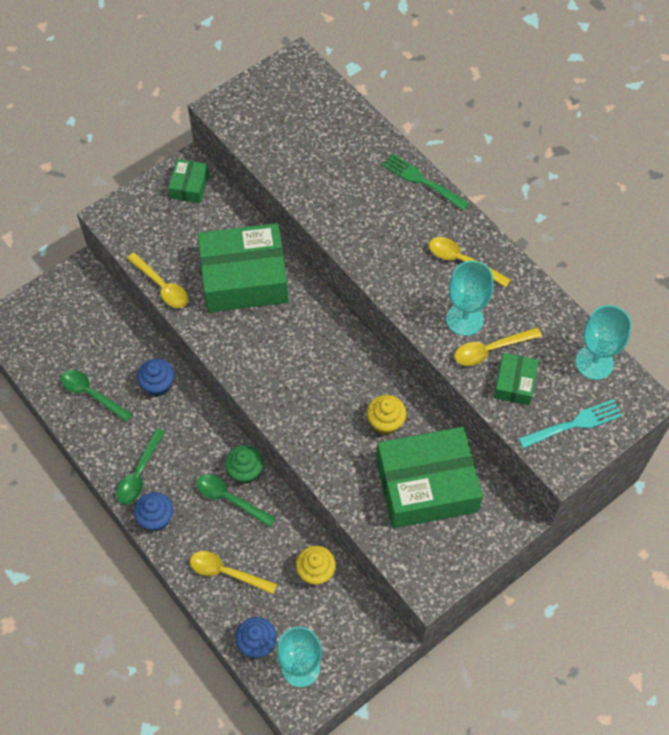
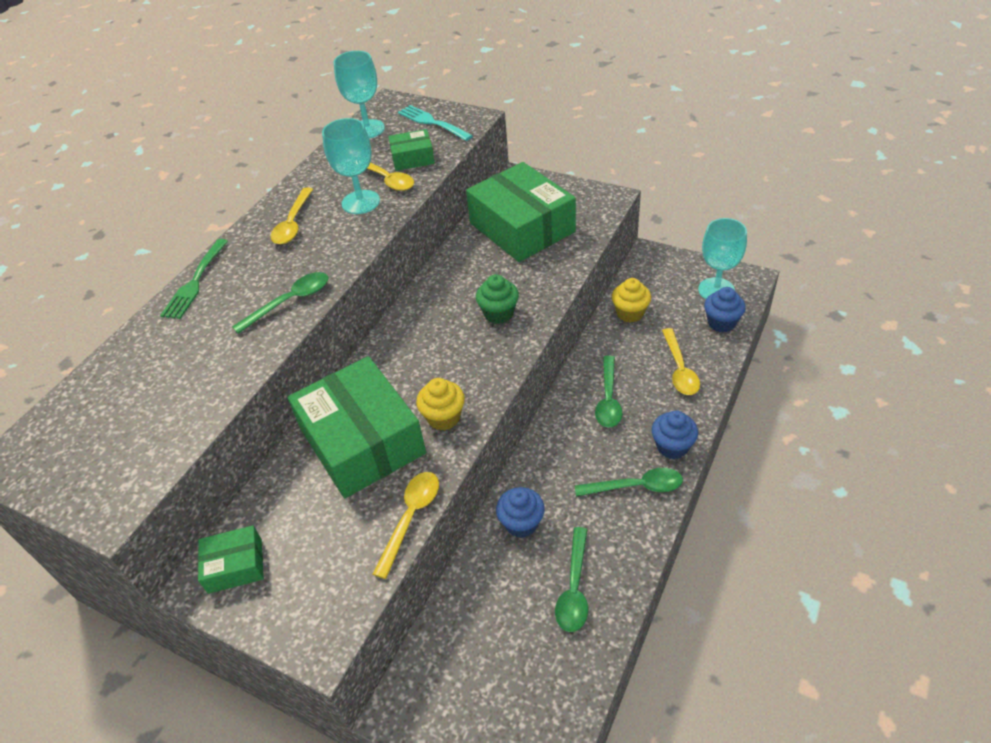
camera: 110 degrees left, 15 degrees down
green cupcake [225,445,263,484] -> green cupcake moved to [476,274,519,324]
yellow cupcake [367,395,407,435] -> yellow cupcake moved to [416,378,465,430]
none -> green spoon [232,272,328,334]

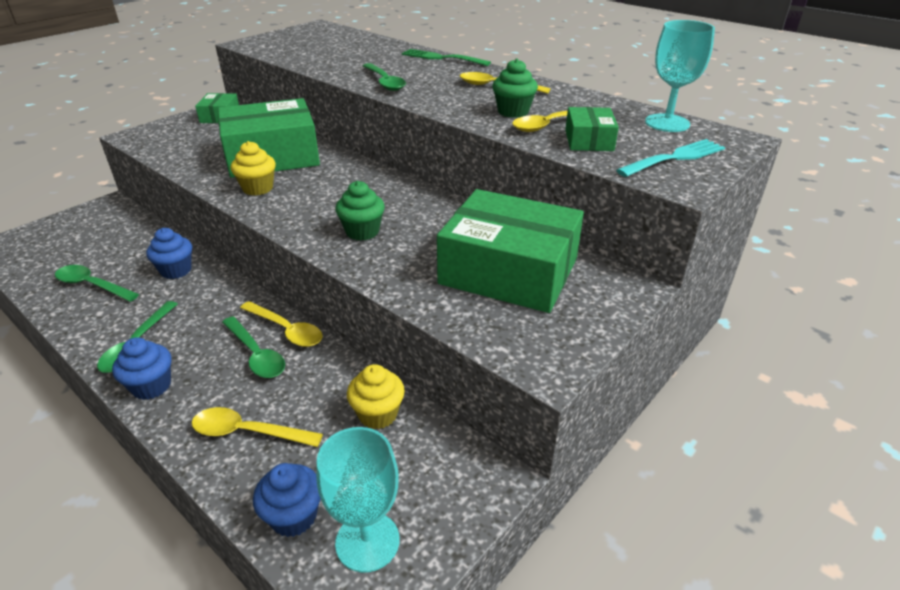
camera: 100 degrees right, 10 degrees down
turquoise goblet [322,118,380,214] -> green cupcake [492,58,538,118]
yellow spoon [373,472,439,579] -> yellow spoon moved to [240,301,323,347]
green box [466,162,576,262] -> green box turned 45 degrees clockwise [437,189,584,313]
green spoon [595,356,623,428] -> green spoon turned 150 degrees counterclockwise [222,316,285,378]

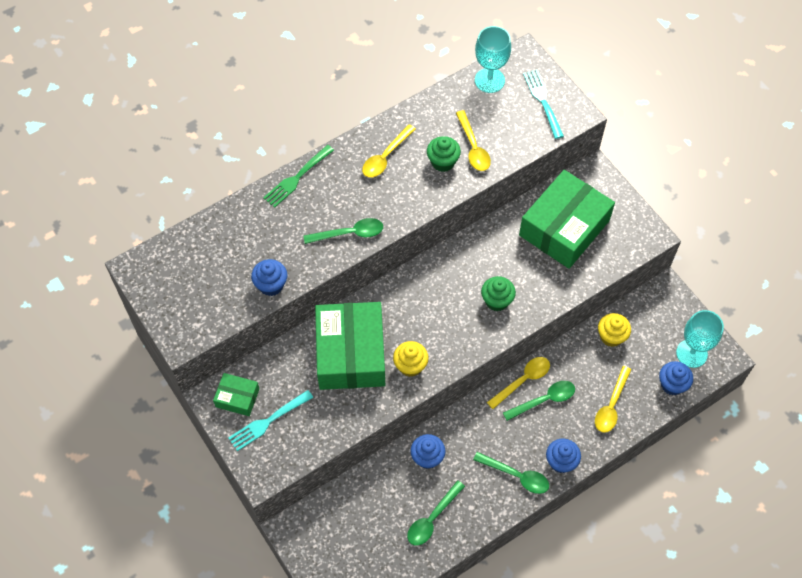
camera: 75 degrees left, 25 degrees up
green box [565,107,619,151] -> none
none -> turquoise fork [228,390,313,451]
none -> blue cupcake [251,259,287,296]

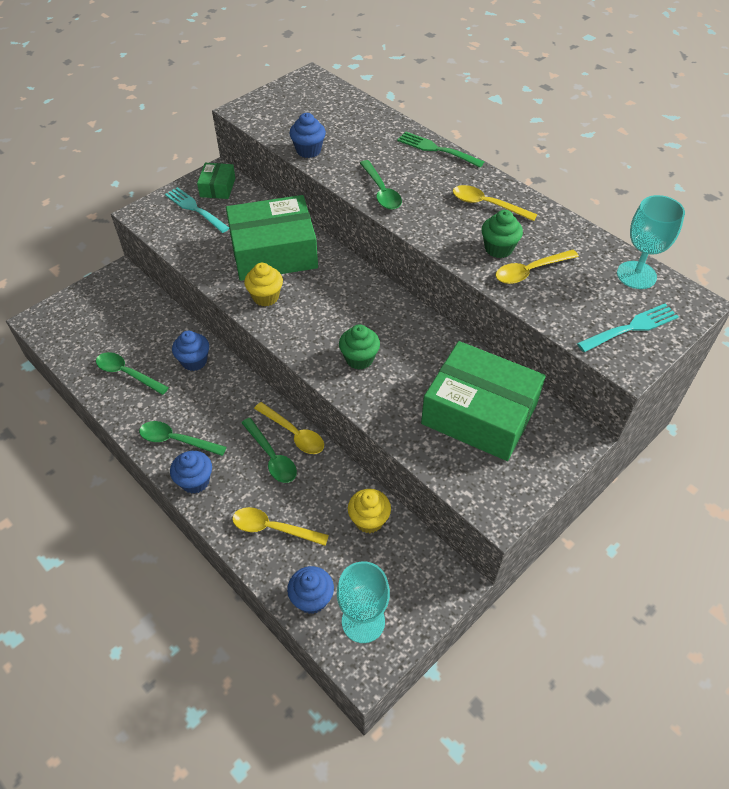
camera: 80 degrees right, 10 degrees down
green spoon [473,452,549,494] -> green spoon turned 90 degrees clockwise [139,421,227,456]

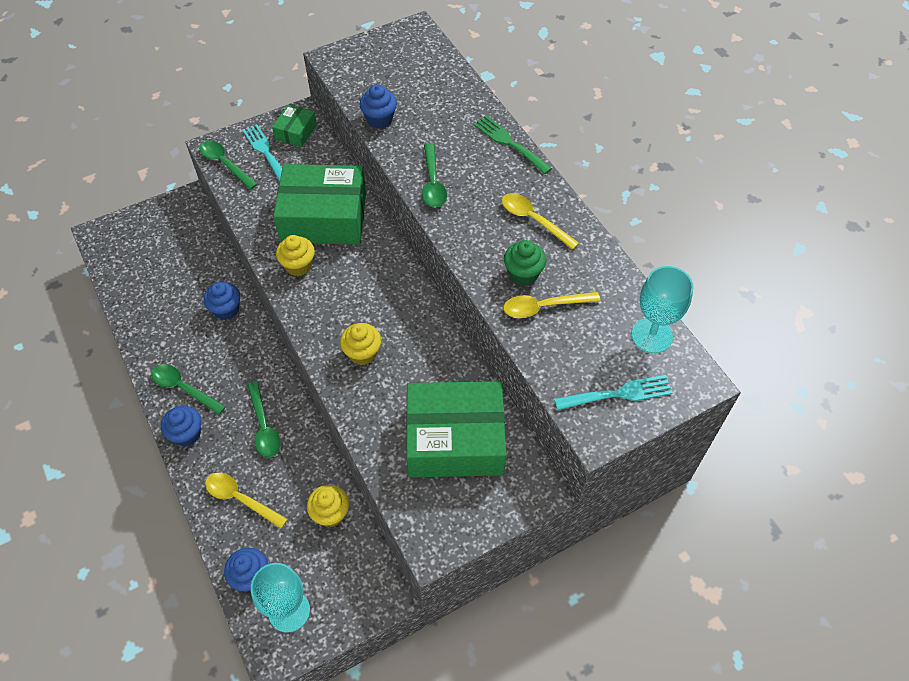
camera: 15 degrees right, 5 degrees up
green spoon [96,352,169,395] -> green spoon moved to [200,141,257,190]
yellow spoon [254,402,324,454] -> none
green cupcake [339,324,380,370] -> yellow cupcake [340,323,381,365]
green box [421,341,546,461] -> green box turned 45 degrees counterclockwise [406,381,506,477]

